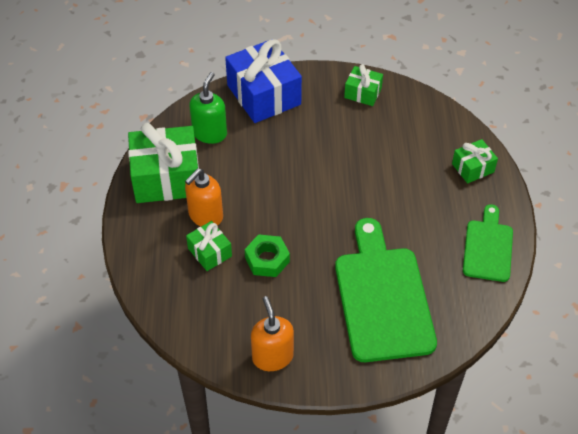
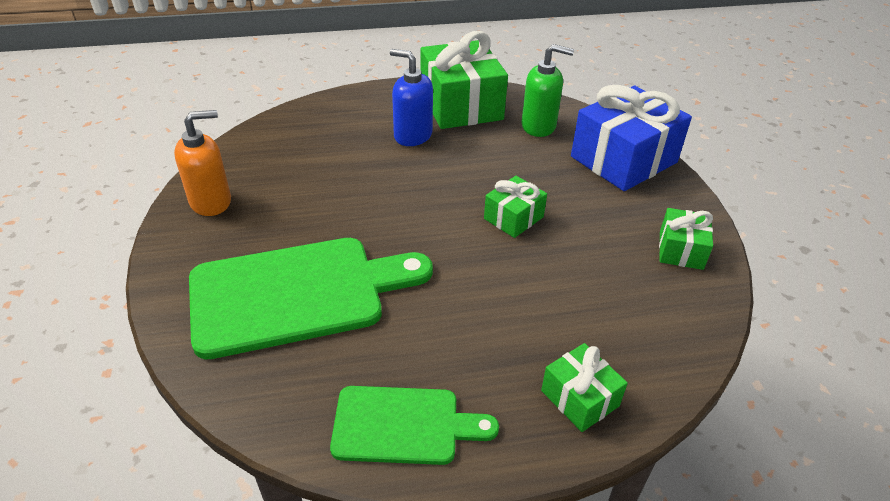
camera: 80 degrees right, 10 degrees down
orange soap dispenser [185,168,223,226] -> blue soap dispenser [390,49,433,146]
green gift [186,221,232,271] -> green gift moved to [484,176,547,238]
green nut [245,234,290,277] -> none

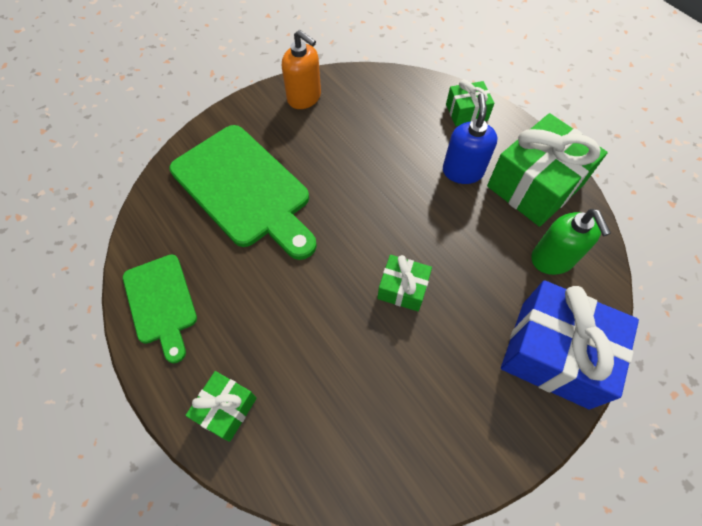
camera: 65 degrees right, 20 degrees up
green gift [659,208,713,270] -> green gift moved to [446,80,494,126]

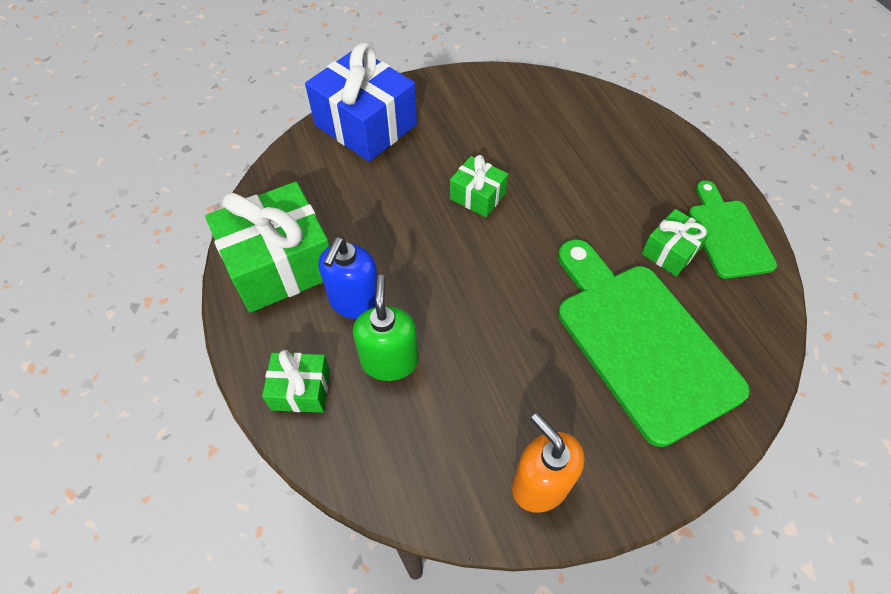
camera: 165 degrees left, 5 degrees down
green gift [185,371,257,442] -> green gift moved to [642,209,711,276]
green soap dispenser [531,209,611,275] -> green soap dispenser moved to [353,275,419,381]

